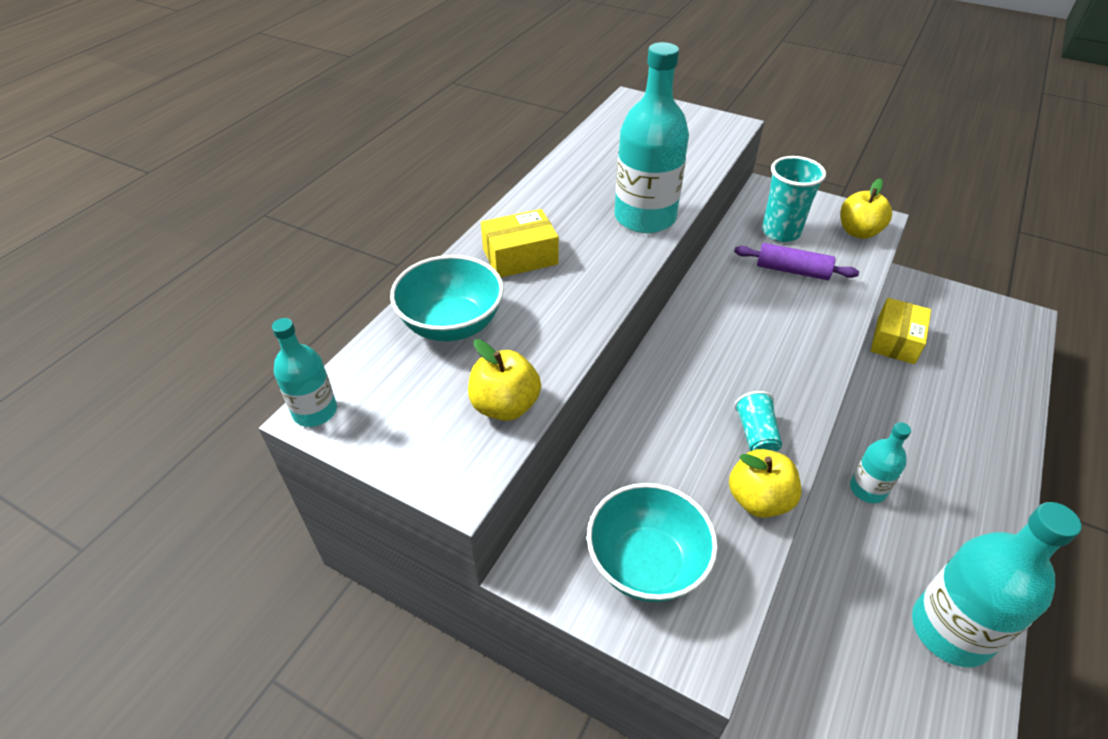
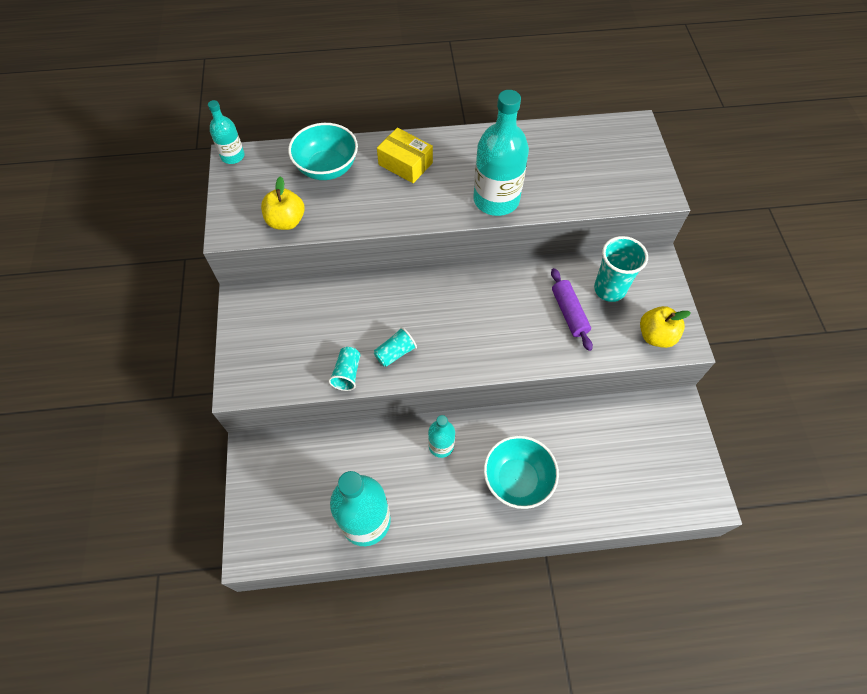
camera: 55 degrees right, 15 degrees up
turquoise bowl [587,483,718,602] -> turquoise bowl moved to [484,436,559,509]
yellow apple [729,449,801,518] -> turquoise cup [328,347,360,391]
yellow box [871,298,931,364] -> none

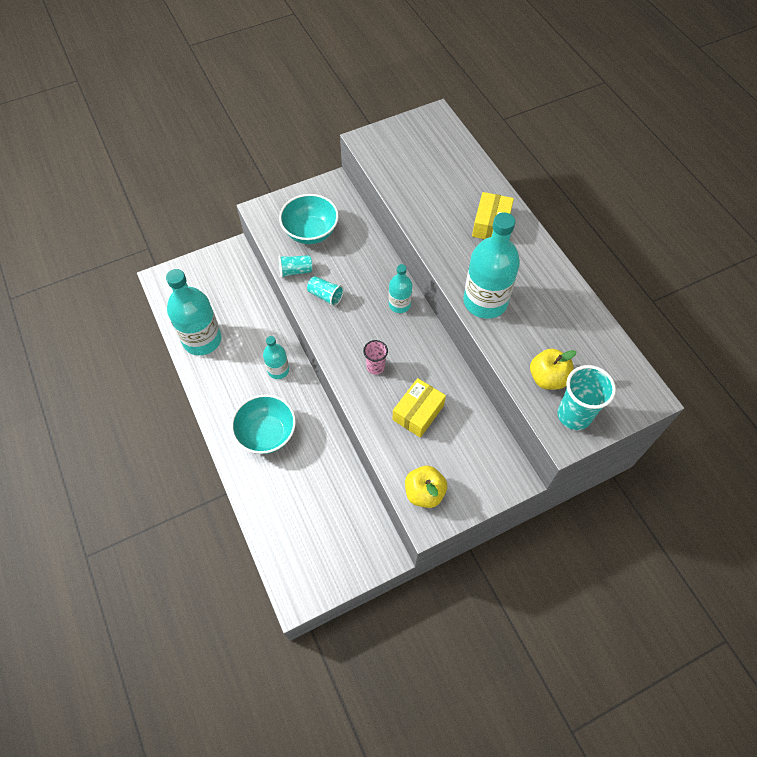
camera: 70 degrees right, 0 degrees up
turquoise bottle [208,100,245,164] -> turquoise bottle moved to [389,264,412,313]
yellow apple [261,176,305,230] -> yellow apple moved to [530,348,577,390]
turquoise bowl [288,123,358,180] -> turquoise bowl moved to [279,194,339,244]
purple rolling pin [551,268,593,351] -> yellow box [392,378,446,438]
turquoise cup [594,236,648,302] -> turquoise cup moved to [558,365,616,430]
none -> pink cup [363,340,388,375]

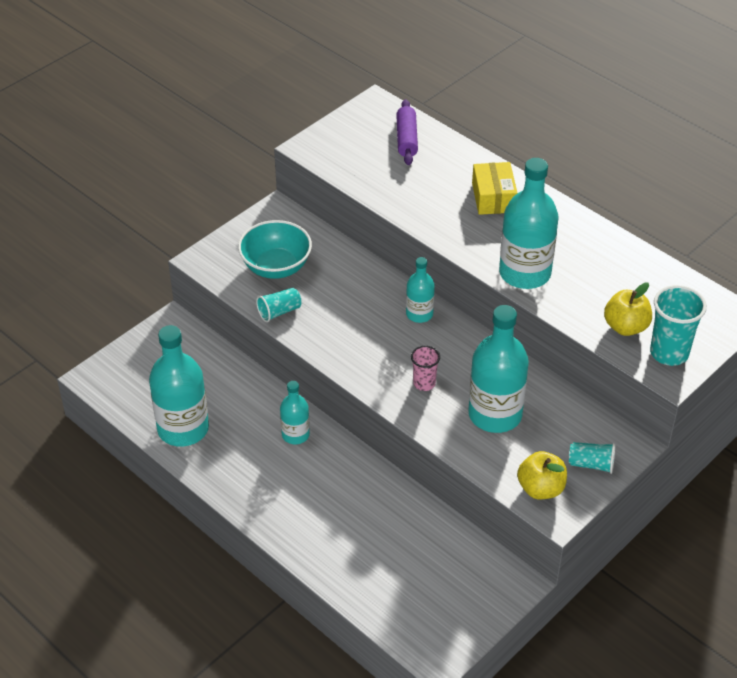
camera: 20 degrees left, 15 degrees down
turquoise bowl [231,394,296,454] -> none
turquoise cup [307,276,344,307] -> turquoise cup moved to [569,442,615,474]
yellow box [392,378,446,438] -> turquoise bottle [468,305,529,433]
none -> purple rolling pin [396,99,418,165]

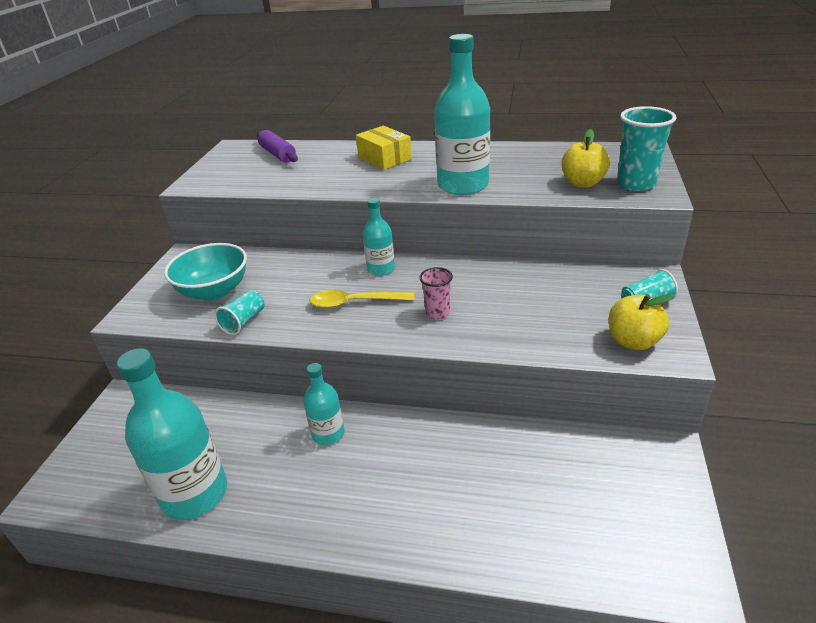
camera: 30 degrees left, 10 degrees down
turquoise bottle [468,305,529,433] -> none
none -> yellow spoon [310,290,415,308]

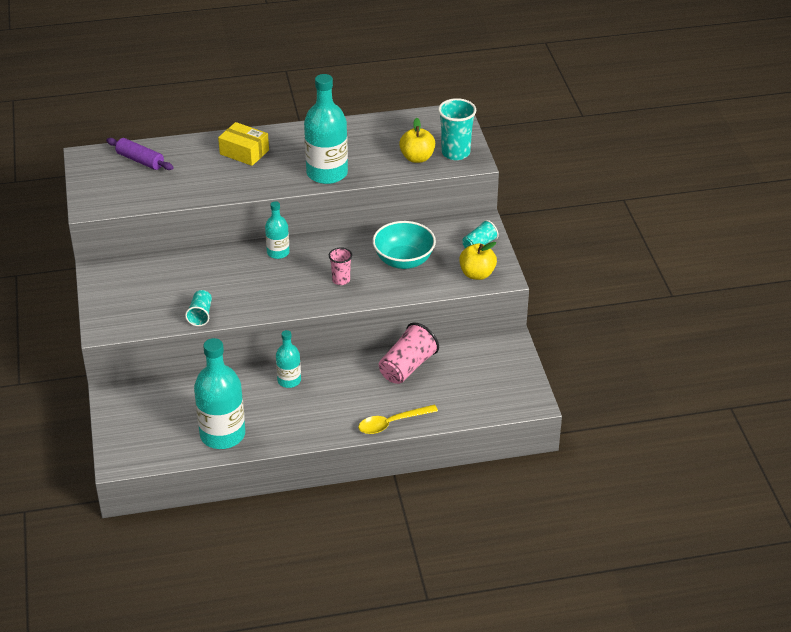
camera: 25 degrees left, 5 degrees up
turquoise bowl [164,243,247,301] -> turquoise bowl moved to [372,221,436,269]
yellow spoon [310,290,415,308] -> yellow spoon moved to [358,405,438,434]
none -> pink cup [379,323,439,384]

